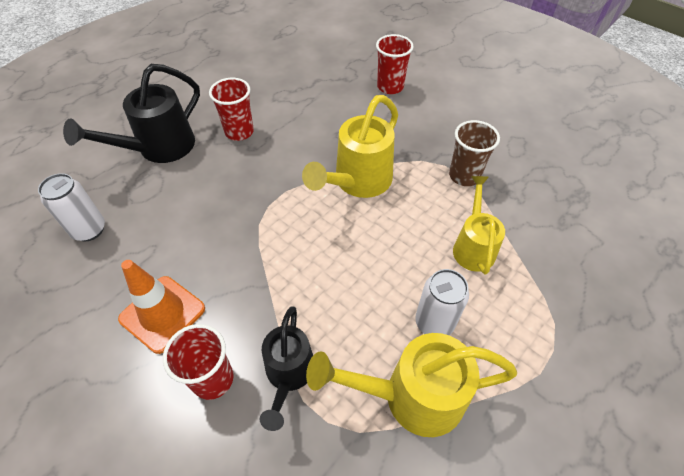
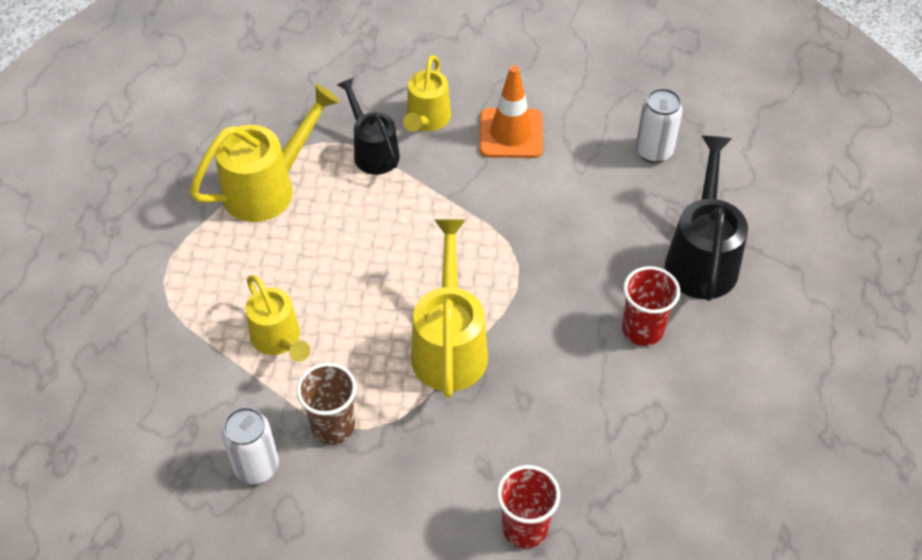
camera: 145 degrees right, 0 degrees up
red cup [163,324,234,400] -> yellow watering can [403,55,451,132]
white can [415,269,469,335] -> white can moved to [222,407,279,484]

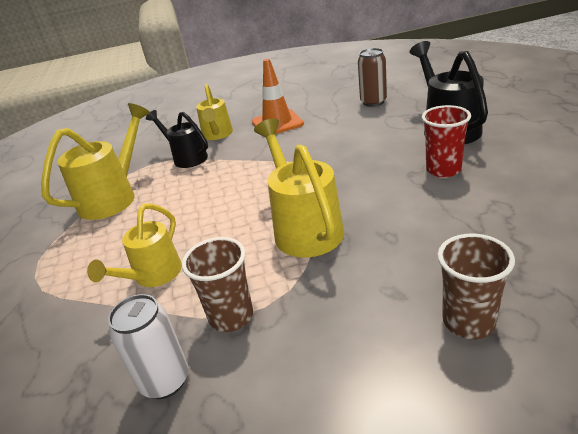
camera: 15 degrees left, 20 degrees down
yellow watering can [246,275,310,362] -> yellow watering can turned 75 degrees clockwise [87,203,182,287]
red cup [497,465,560,548] -> brown cup [437,234,515,339]
white can [636,88,683,163] -> brown can [358,48,387,107]

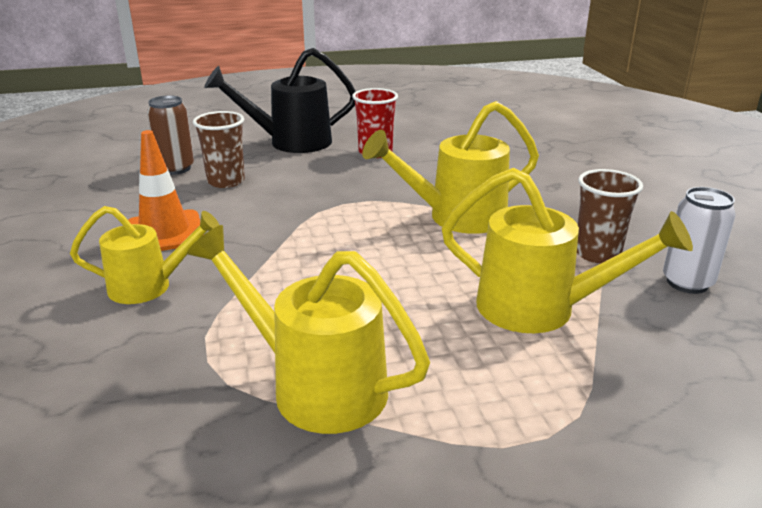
camera: 95 degrees left, 5 degrees down
yellow watering can [87,203,182,287] -> yellow watering can [442,168,693,333], size x1.52
black watering can [146,110,208,168] -> none
brown cup [437,234,515,339] -> brown cup moved to [193,111,245,188]

